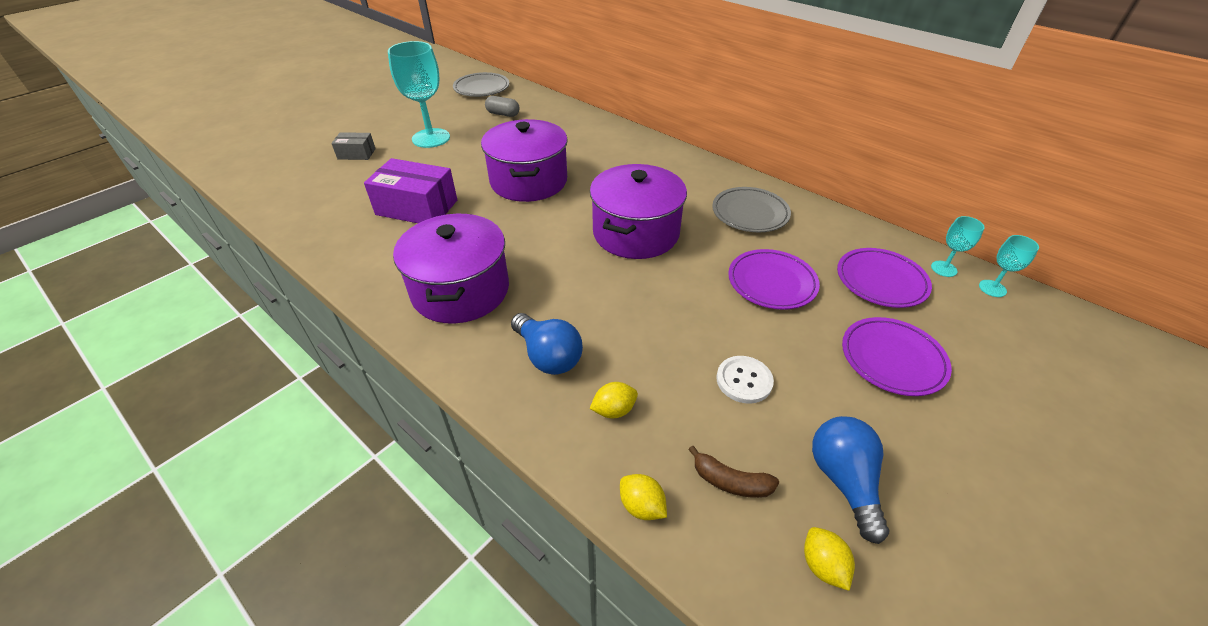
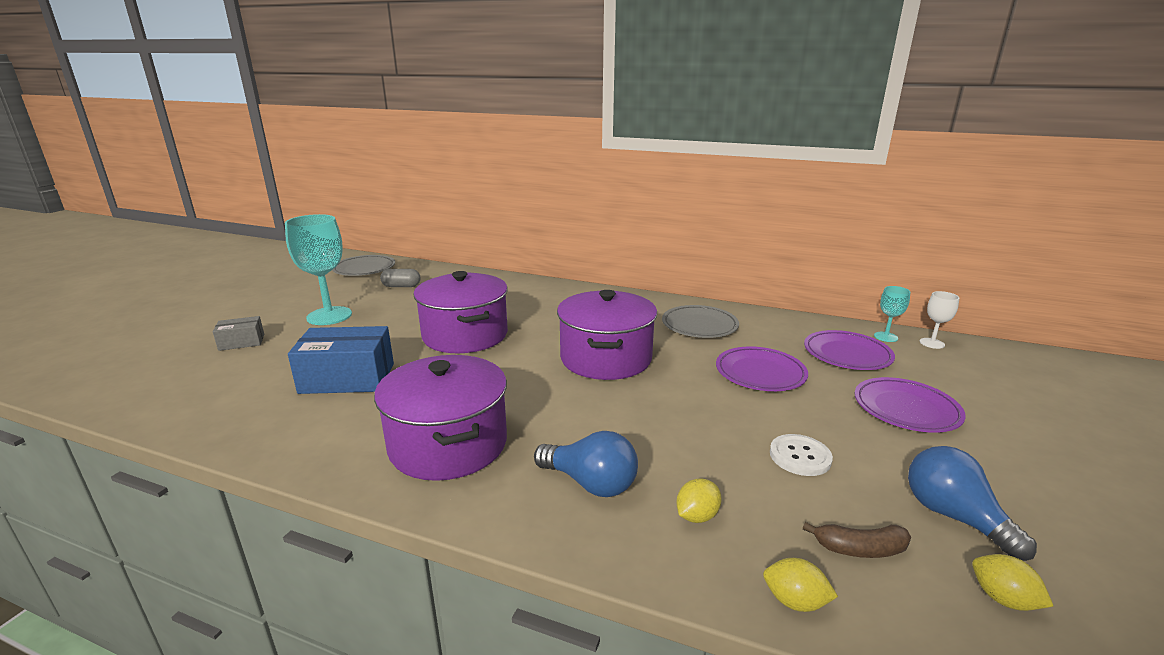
camera: 20 degrees left, 20 degrees down
purple box [364,158,457,223] -> blue box [288,326,394,394]
turquoise goblet [979,235,1039,297] -> white goblet [920,291,959,349]

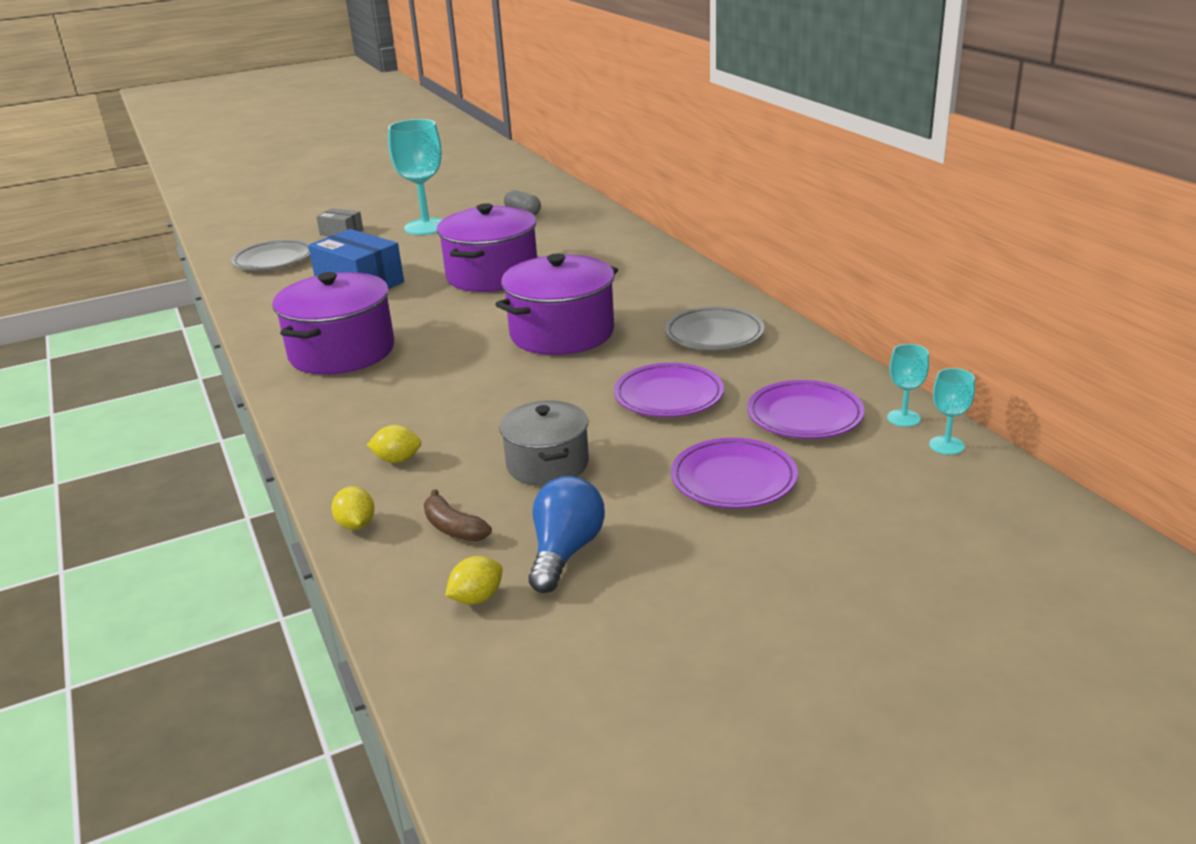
camera: 45 degrees right, 5 degrees up
grey plate [332,255,395,276] -> grey plate moved to [231,239,310,270]
blue light bulb [534,431,638,497] -> none
white button [770,434,833,476] -> grey pot [499,400,589,486]
white goblet [920,291,959,349] -> turquoise goblet [929,368,975,455]
yellow lemon [972,554,1053,611] -> yellow lemon turned 45 degrees clockwise [445,556,503,605]

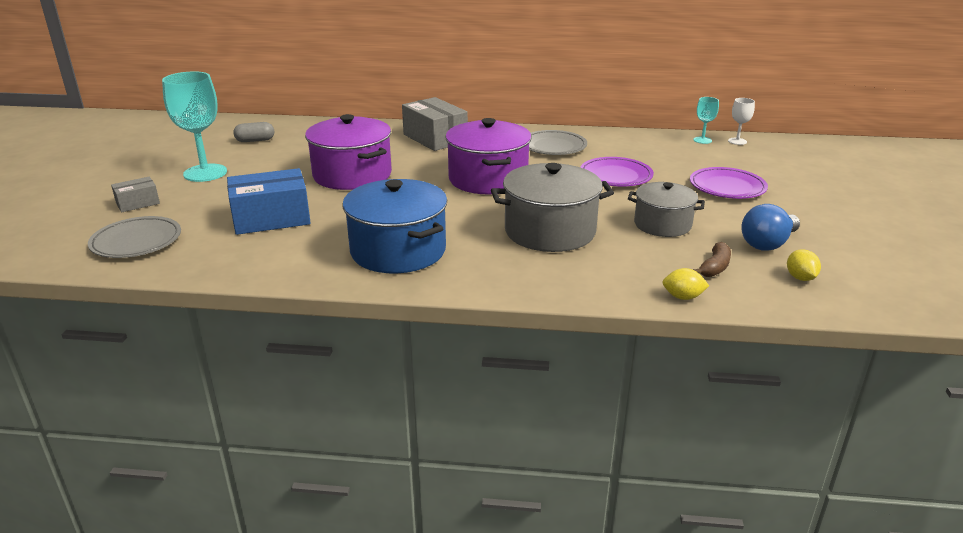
camera: 60 degrees left, 0 degrees up
purple pot [272,272,394,375] -> blue pot [342,179,447,273]
yellow lemon [367,425,421,463] -> none
brown banana [424,489,492,542] -> brown banana turned 45 degrees counterclockwise [693,242,731,277]
blue light bulb [529,476,605,593] -> blue light bulb turned 90 degrees counterclockwise [742,204,800,251]
purple plate [747,380,865,439] -> none
turquoise goblet [929,368,975,455] -> white goblet [728,98,755,145]
none -> grey box [402,97,468,151]
none -> grey pot [491,163,614,252]

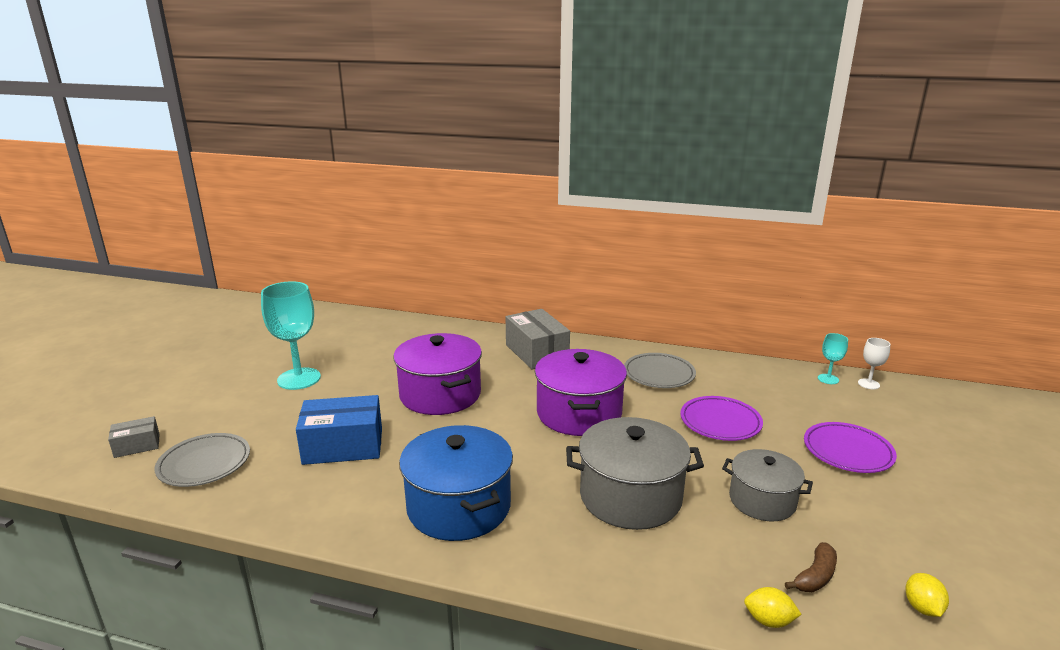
camera: 10 degrees right, 5 degrees down
grey box [111,177,160,212] -> grey box moved to [108,416,160,458]
grey capsule [233,122,274,142] -> none
blue light bulb [742,204,800,251] -> none

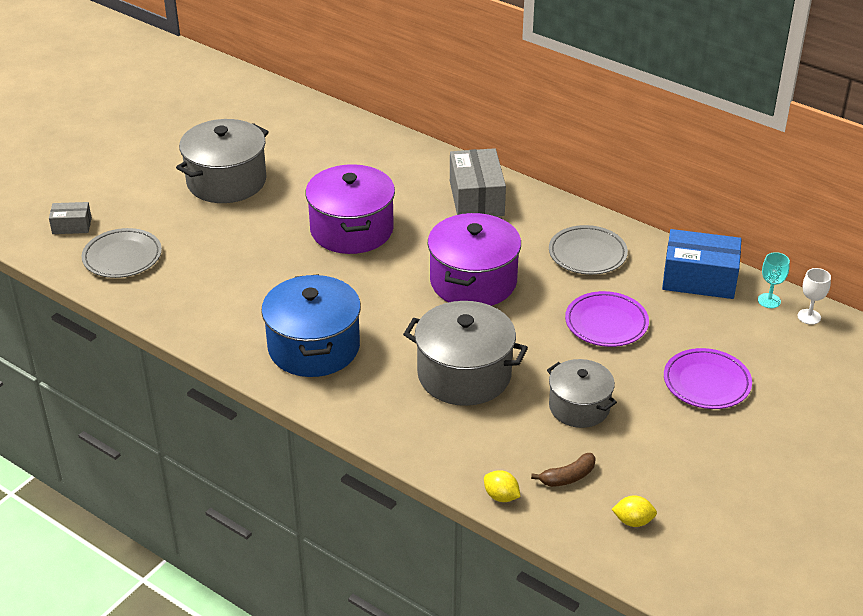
camera: 20 degrees right, 15 degrees up
turquoise goblet [261,281,321,390] -> grey pot [176,119,269,203]
blue box [296,395,382,465] -> blue box moved to [662,229,742,299]
yellow lemon [905,573,949,617] -> yellow lemon turned 75 degrees clockwise [612,495,657,527]

